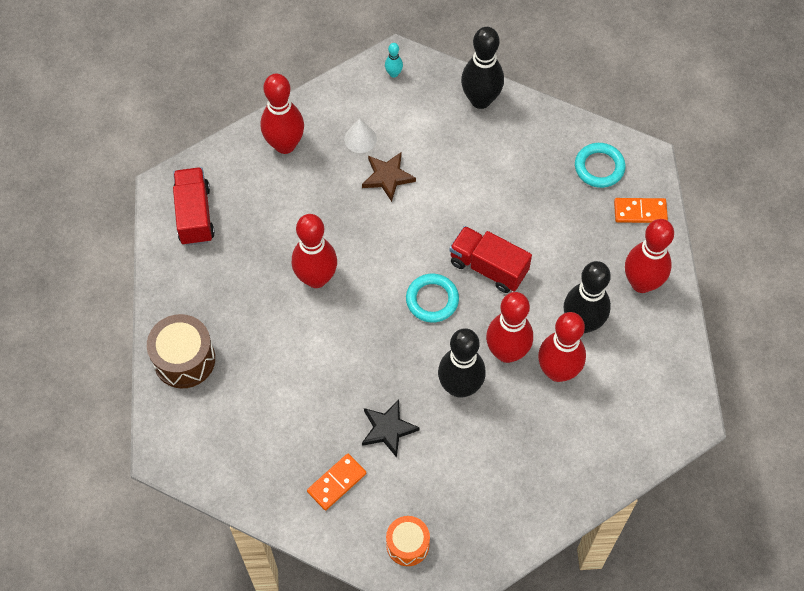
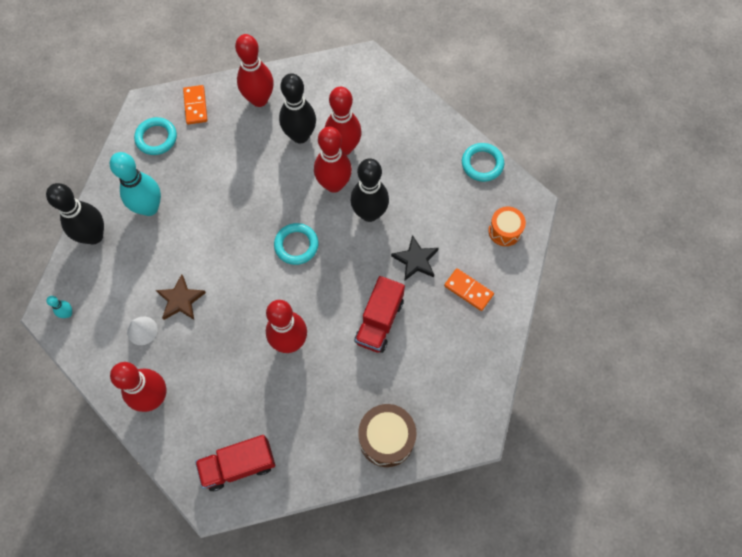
camera: 100 degrees left, 5 degrees up
red truck [449,226,532,293] -> red truck moved to [354,276,405,353]
none -> turquoise bowling pin [110,152,161,216]
none -> turquoise ring [462,143,504,182]

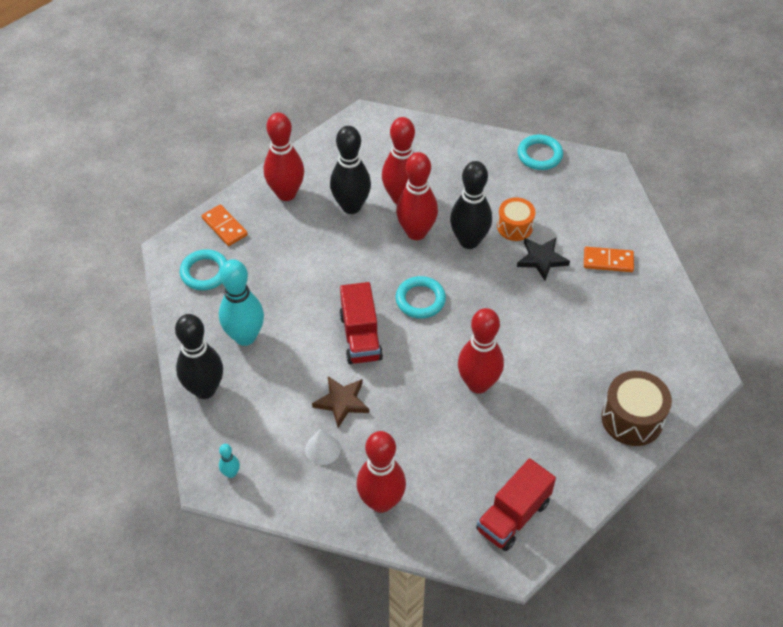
camera: 30 degrees left, 15 degrees down
red truck [354,276,405,353] -> red truck moved to [339,282,383,364]
orange drum [488,207,526,246] -> orange drum moved to [497,198,535,241]

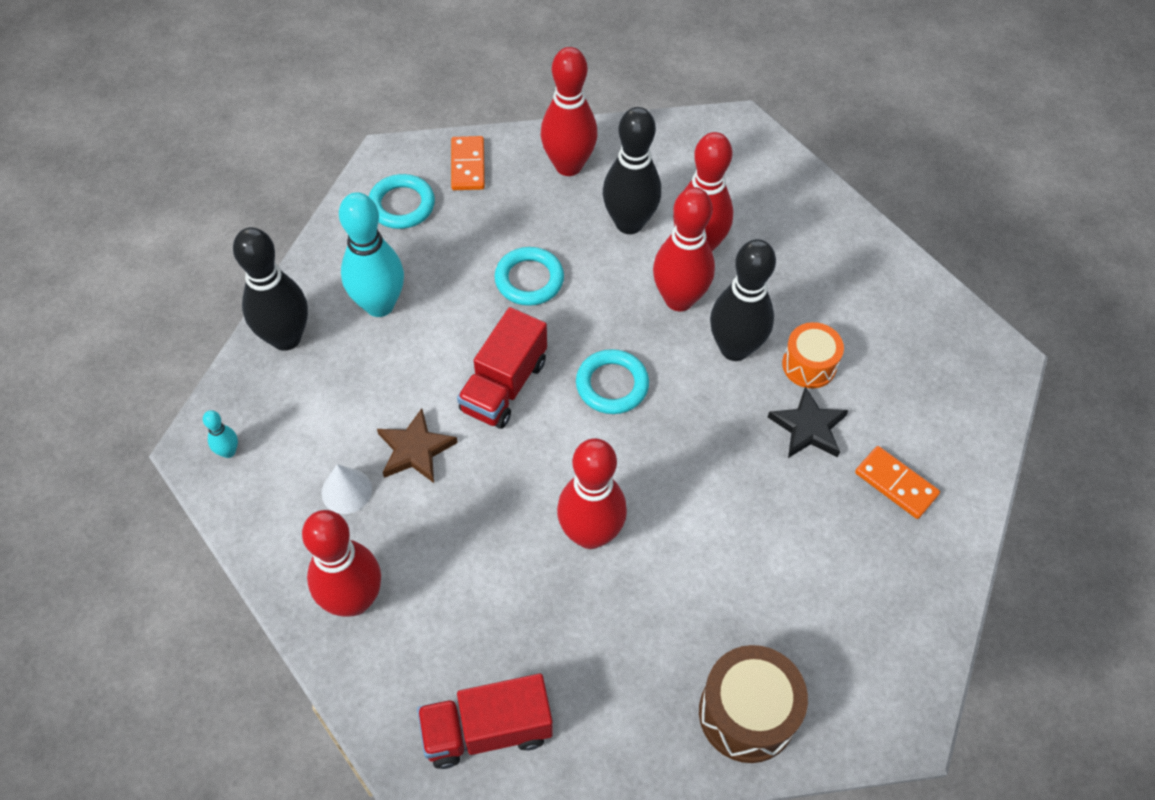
camera: 35 degrees right, 5 degrees up
turquoise ring [518,135,563,170] -> turquoise ring moved to [495,247,564,306]

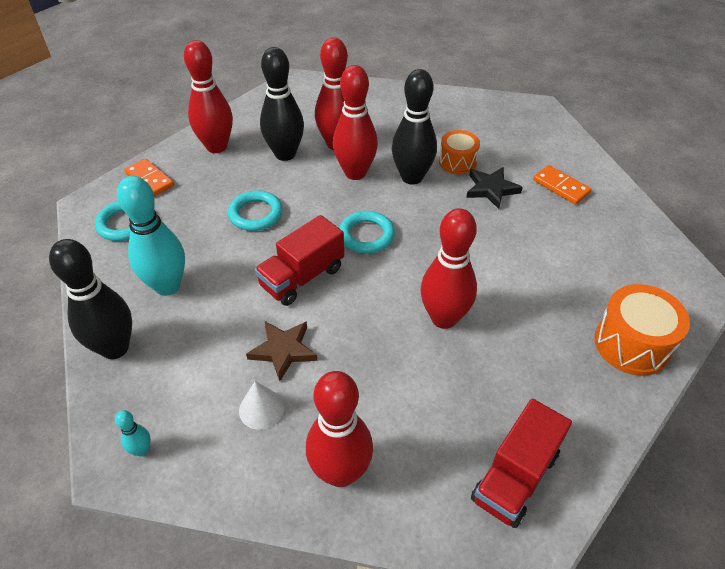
camera: 40 degrees left, 10 degrees down
red truck [457,307,547,429] -> red truck turned 60 degrees clockwise [255,215,344,306]
brown drum [699,645,808,763] -> orange drum [594,284,690,376]
orange domino [855,446,940,519] -> orange domino turned 45 degrees clockwise [533,165,591,205]

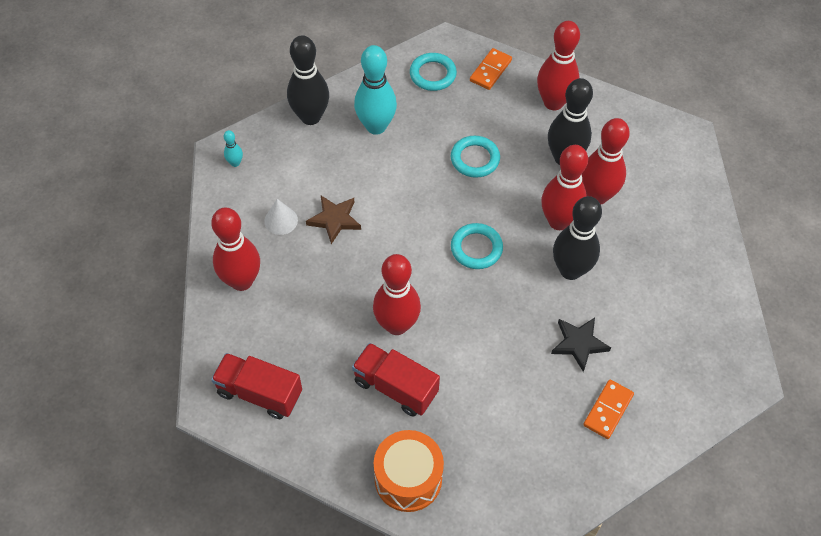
camera: 75 degrees right, 10 degrees up
red truck [255,215,344,306] -> red truck moved to [352,343,440,417]
orange drum [439,130,480,175] -> none

